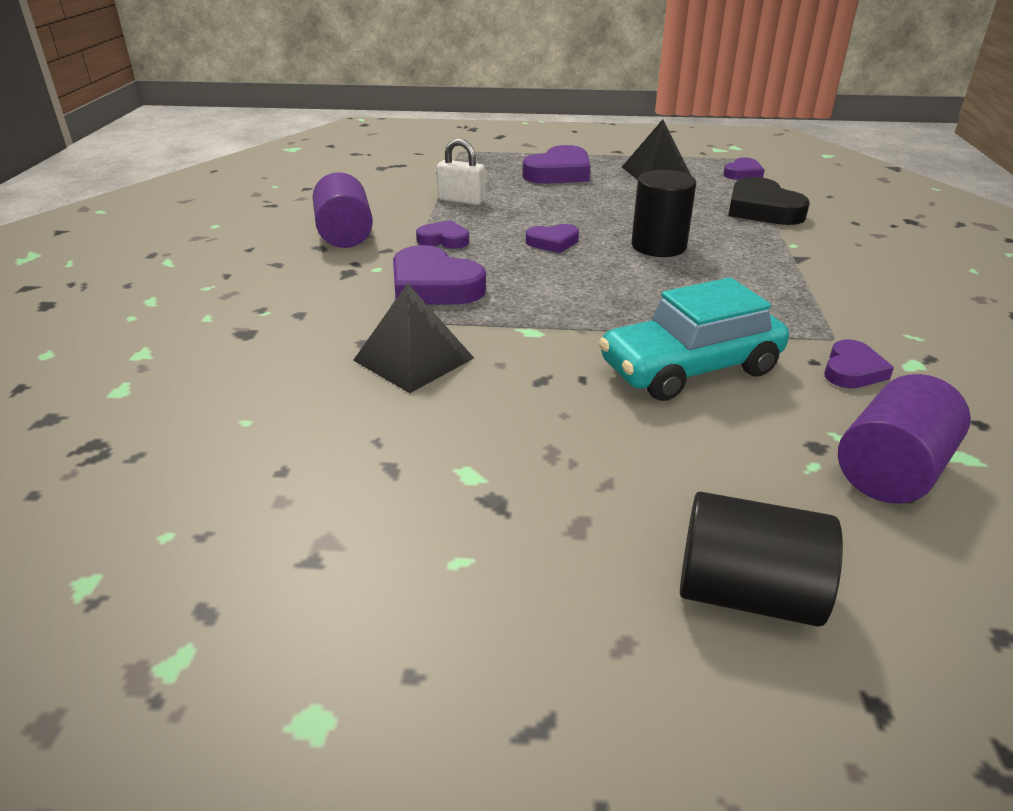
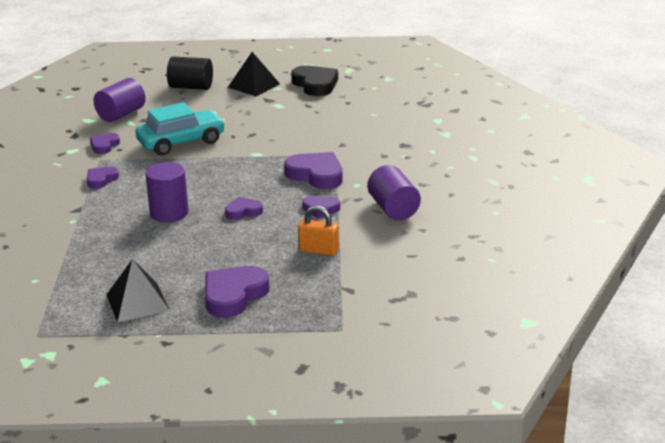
camera: 175 degrees right, 5 degrees down
black pyramid [353,283,474,393] -> black pyramid moved to [228,52,280,96]
white padlock [437,138,485,205] -> orange padlock [298,206,339,256]
black cylinder [631,170,696,257] -> purple cylinder [145,162,189,222]
purple heart [723,157,765,180] -> purple heart moved to [87,167,119,189]
black heart [728,177,810,225] -> black heart moved to [291,65,338,96]

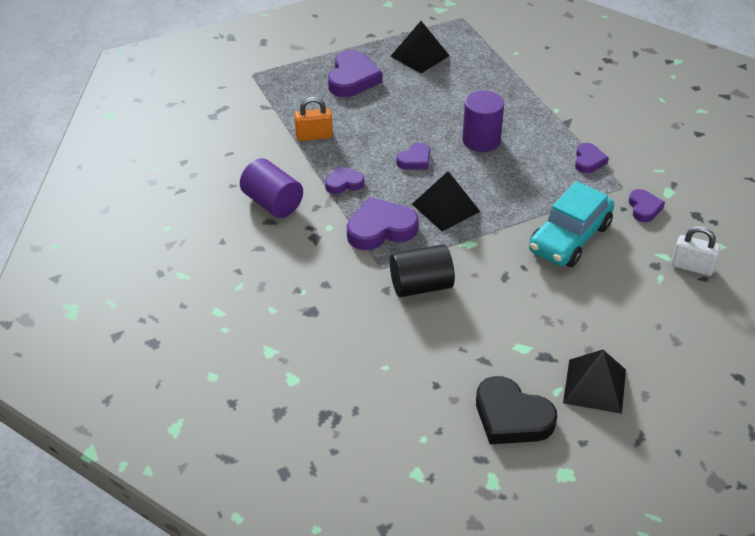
camera: 155 degrees right, 15 degrees up
purple cylinder [93,78,146,122] -> white padlock [672,226,720,276]
black cylinder [167,56,213,90] -> black cylinder moved to [390,244,455,297]
purple heart [284,152,343,189] -> purple heart turned 150 degrees clockwise [347,197,419,250]
none -> black pyramid [412,171,481,231]

